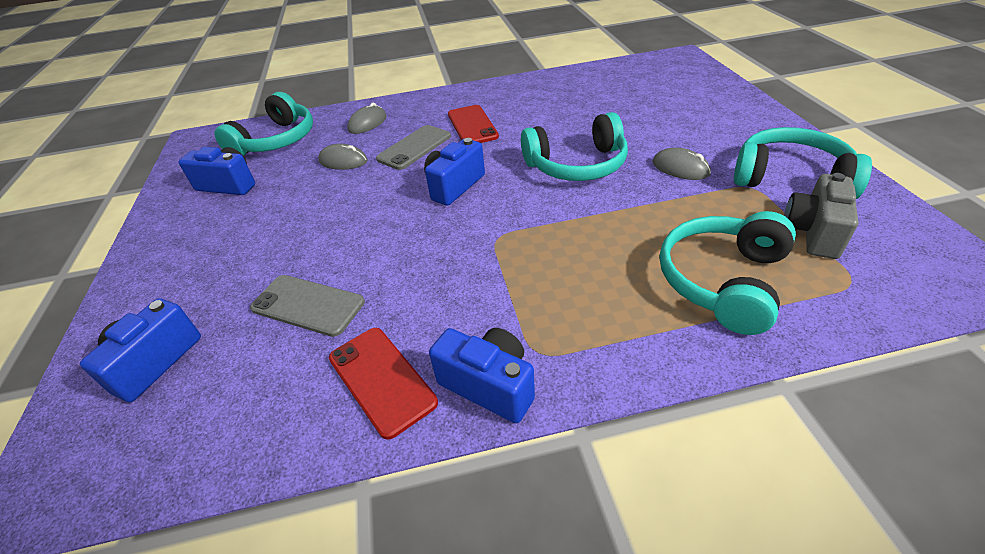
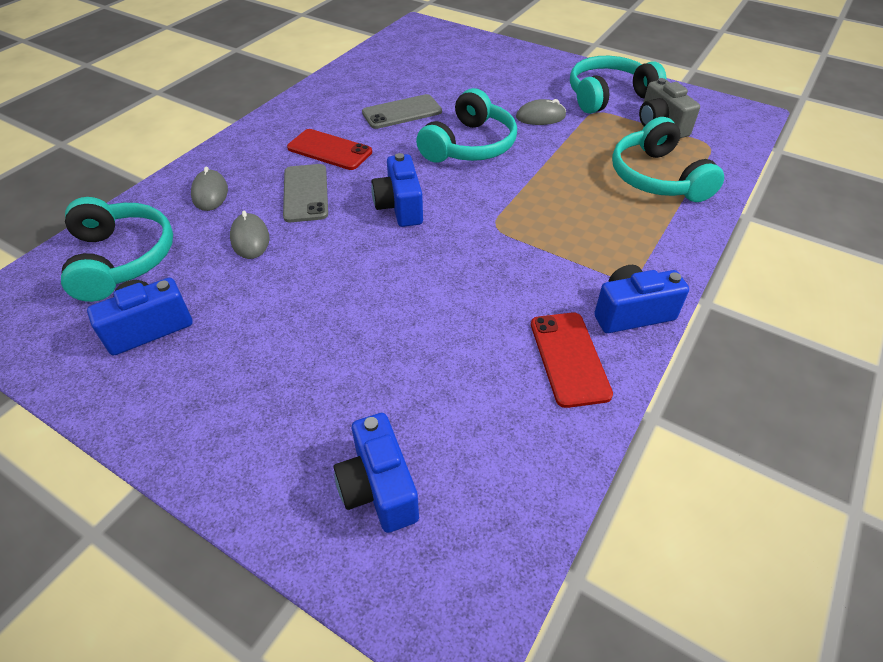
camera: 50 degrees left, 5 degrees up
grey phone [250,275,365,337] -> grey phone moved to [362,94,442,129]
grey mouse [318,144,368,170] -> grey mouse turned 75 degrees counterclockwise [230,210,270,259]
red phone [329,328,438,440] -> red phone turned 75 degrees clockwise [531,313,613,408]

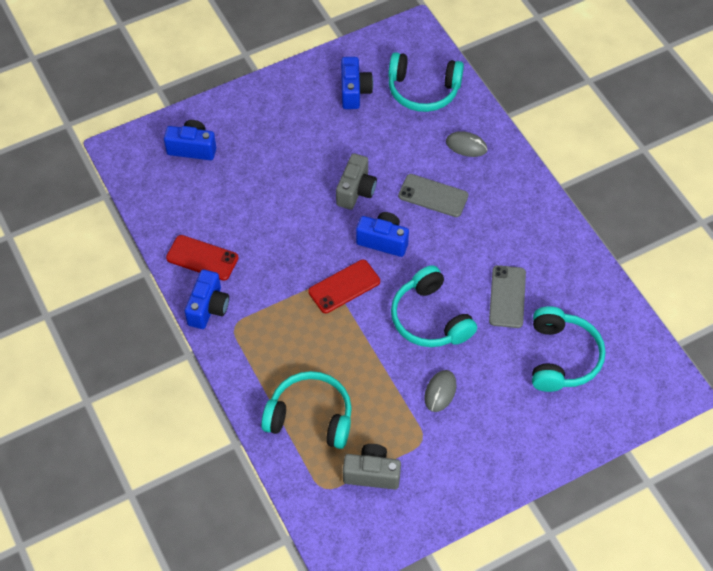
camera: 120 degrees right, 10 degrees up
grey mouse [230,210,270,259] -> none
red phone [287,129,372,170] -> red phone moved to [308,260,380,313]
turquoise headphones [570,56,666,114] -> turquoise headphones moved to [532,306,606,392]
none -> grey camera [336,153,377,210]

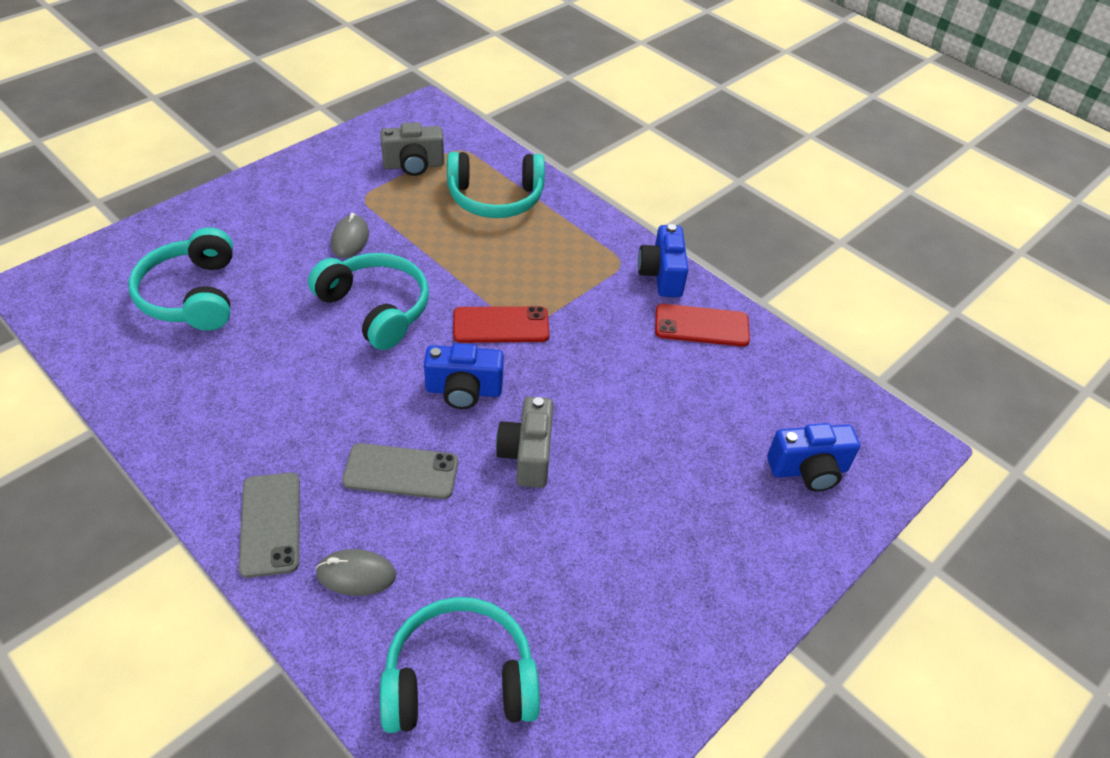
camera: 160 degrees right, 10 degrees down
red phone [308,260,380,313] -> red phone turned 45 degrees clockwise [453,306,550,343]
blue camera [341,57,373,109] -> none
grey phone [489,265,526,328] -> grey phone moved to [238,472,300,578]

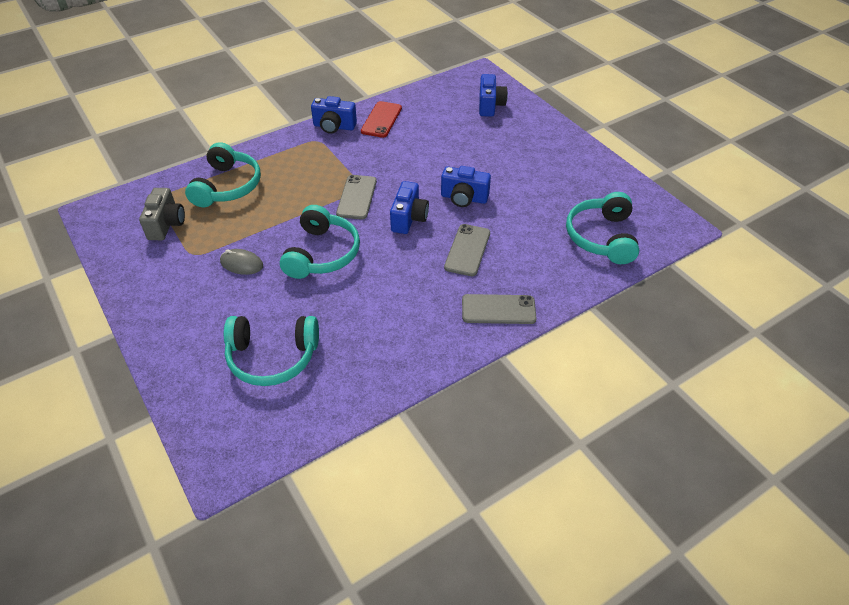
camera: 75 degrees left, 0 degrees up
turquoise headphones [308,253,429,350] -> turquoise headphones turned 135 degrees clockwise [280,205,360,279]
grey mouse [316,549,396,596] -> none
red phone [453,306,550,343] -> grey phone [336,175,377,220]
grey camera [496,397,553,488] -> blue camera [441,166,491,207]

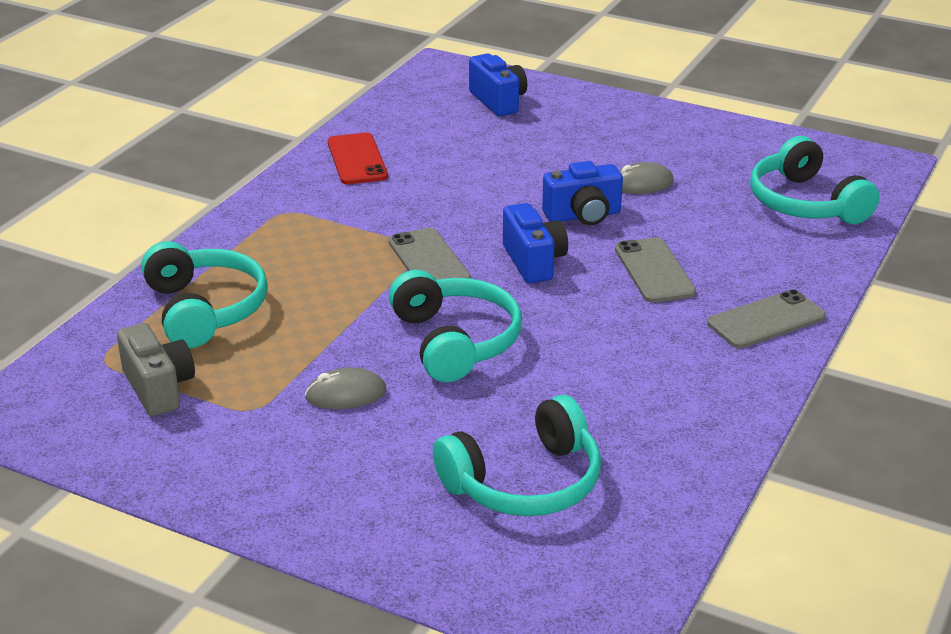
camera: 30 degrees left, 15 degrees down
blue camera [311,96,357,134] -> none
none -> grey mouse [619,162,674,194]

